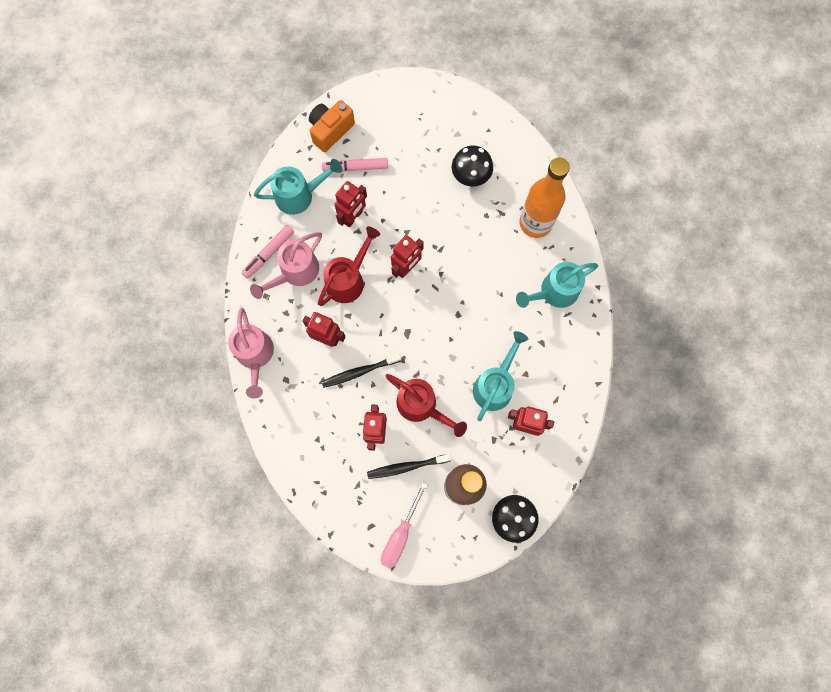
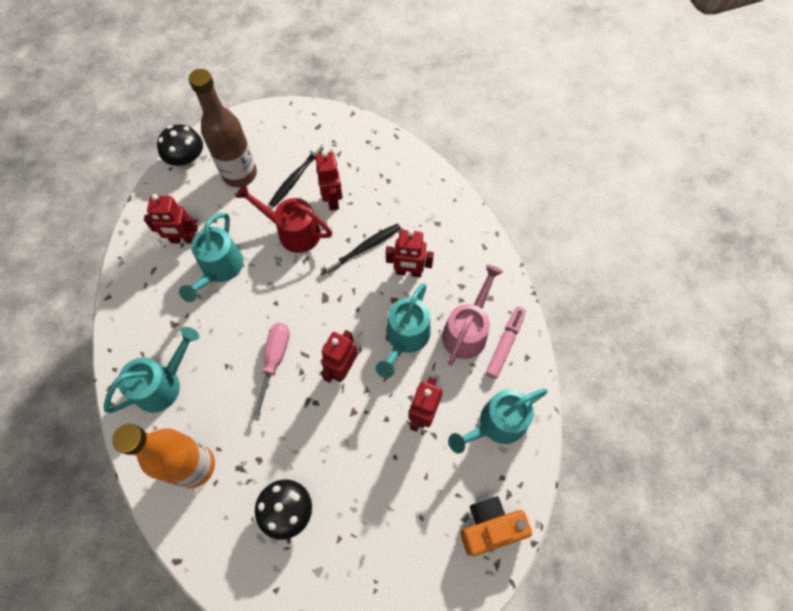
camera: 165 degrees right, 10 degrees down
pink watering can [228,308,274,399] -> none
orange camera [309,100,355,152] -> orange camera turned 135 degrees counterclockwise [460,496,532,556]
red watering can [318,226,380,306] -> turquoise watering can [376,283,431,378]
pink marker [322,158,388,172] -> none
black toothbrush [367,454,452,479] -> black toothbrush turned 150 degrees clockwise [269,141,324,207]
pink screwdriver [381,482,428,569] -> pink screwdriver moved to [252,323,290,421]

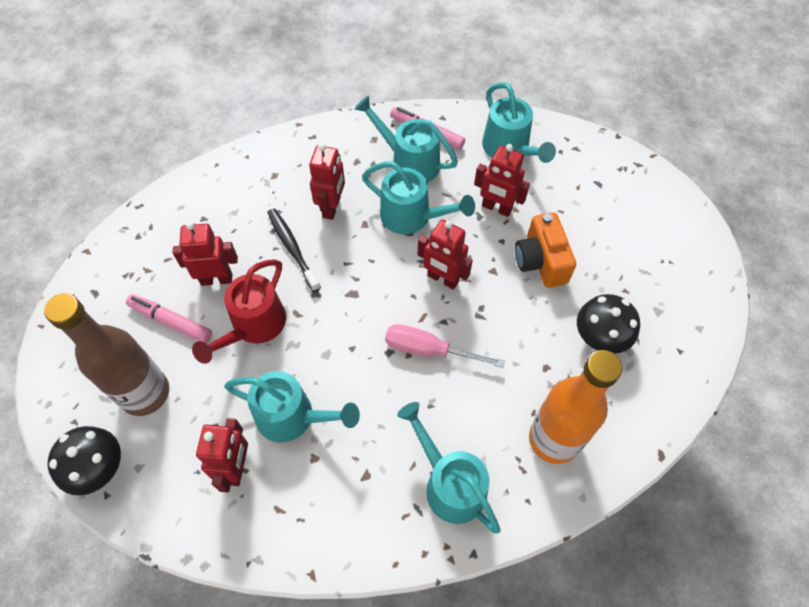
camera: 85 degrees left, 5 degrees down
black toothbrush [269,141,324,207] -> pink marker [126,294,212,343]
pink watering can [442,265,503,366] -> turquoise watering can [354,96,458,183]
orange camera [460,496,532,556] -> orange camera moved to [515,212,576,288]

